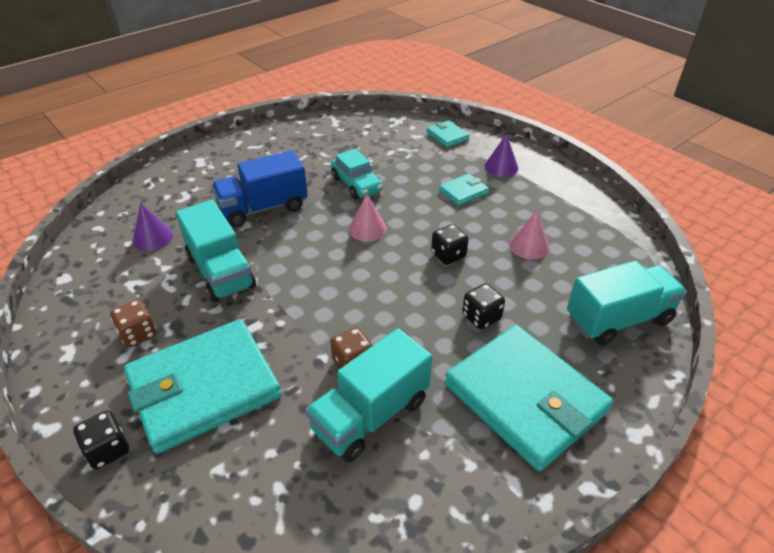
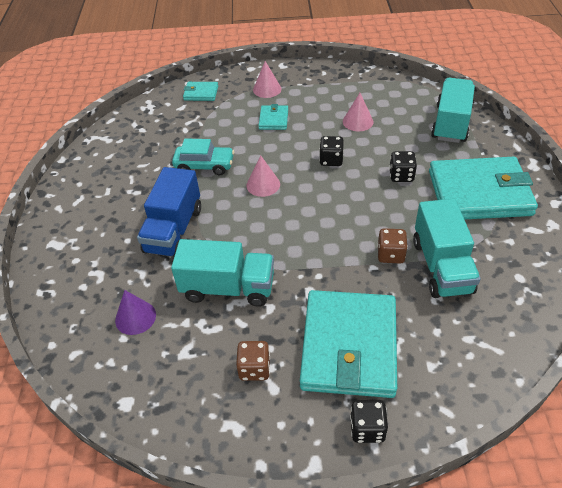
camera: 50 degrees left, 5 degrees up
purple cone [484,134,518,177] -> pink cone [253,61,281,98]

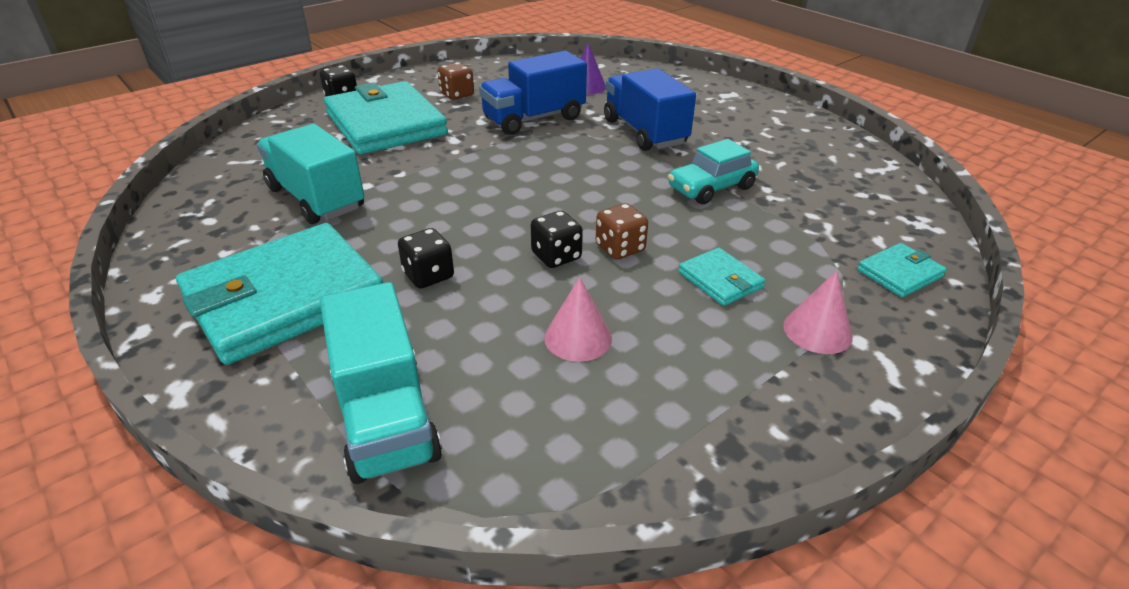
camera: 140 degrees right, 10 degrees down
turquoise truck [171,239,274,307] -> blue truck [479,51,587,135]
pink cone [246,156,280,197] -> none
brown dice [377,228,408,264] -> brown dice moved to [596,203,648,260]

